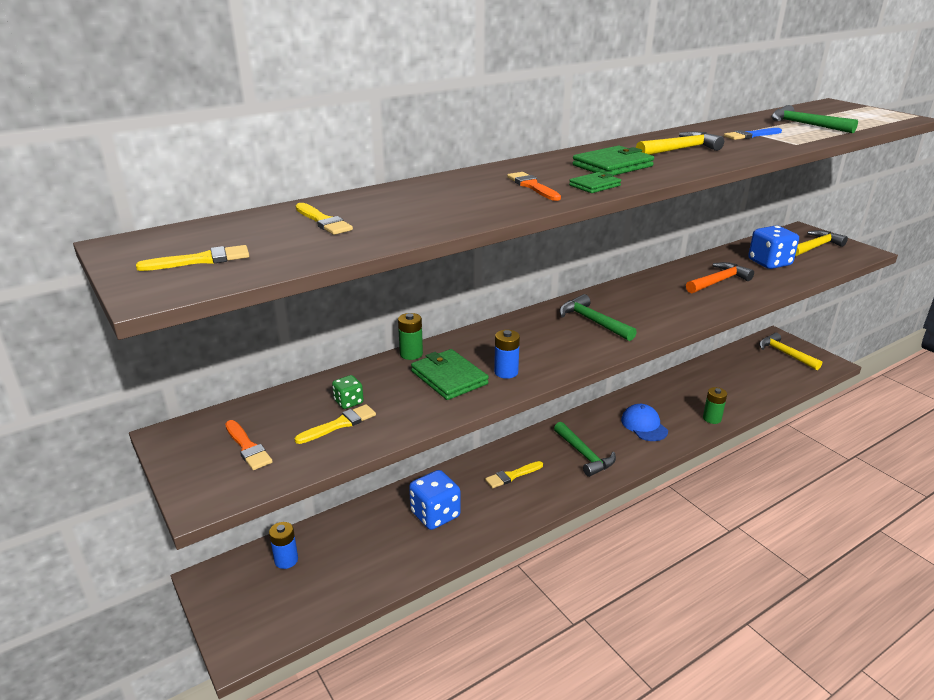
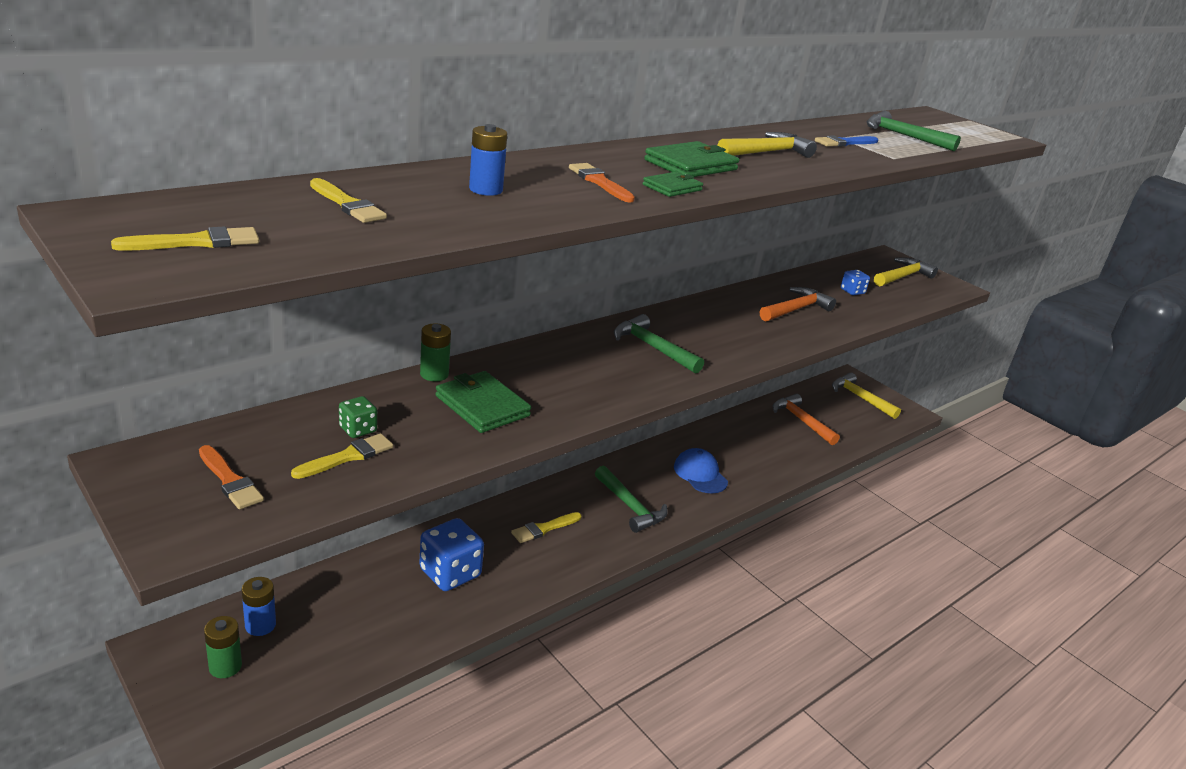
camera: 10 degrees left, 0 degrees up
blue battery [494,330,520,379] -> blue battery moved to [469,124,507,196]
green battery [703,387,727,424] -> green battery moved to [204,616,242,678]
blue dice [748,225,799,269] -> blue dice [841,270,870,295], size x0.51
none -> orange hammer [773,394,840,445]

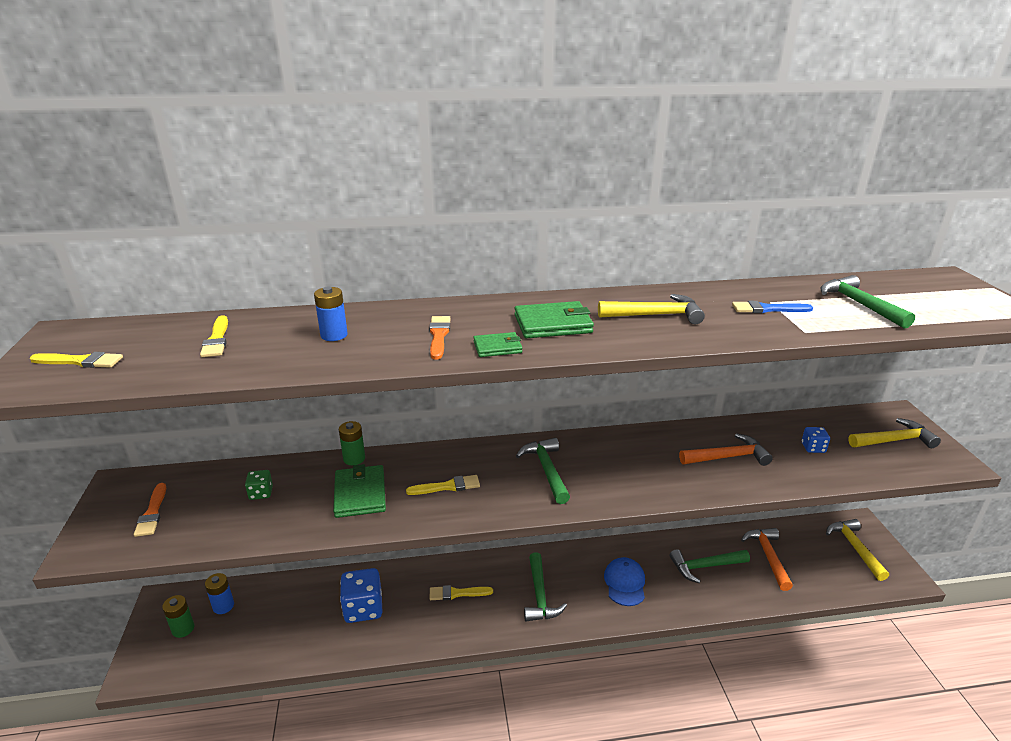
camera: 35 degrees right, 0 degrees up
yellow brush [291,433,393,479] -> yellow brush moved to [406,475,480,495]
none -> green hammer [670,549,750,583]

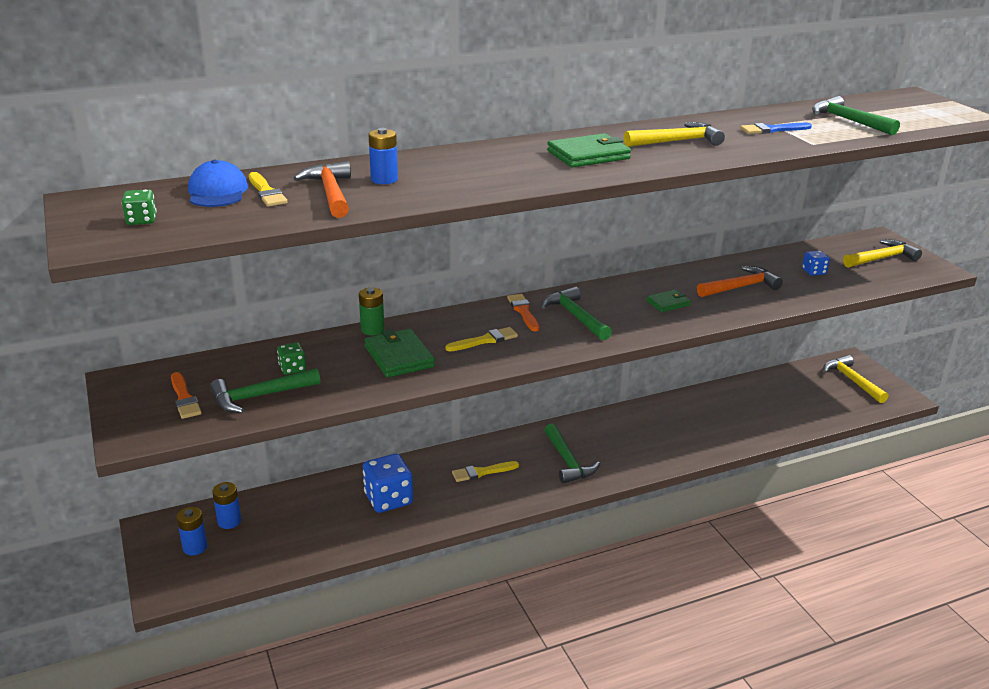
camera: 15 degrees left, 0 degrees up
yellow brush [30,352,123,368] -> green dice [122,189,156,225]
green battery [162,595,194,638] -> blue battery [176,507,207,555]
orange brush [429,316,451,360] -> orange brush moved to [507,294,540,331]
green wallet [473,332,522,357] -> green wallet moved to [646,290,691,312]
blue cap [604,557,645,606] -> blue cap moved to [188,160,248,207]
green hammer [670,549,750,583] -> green hammer moved to [210,368,320,413]
orange hammer [741,528,793,591] -> orange hammer moved to [293,161,351,218]

